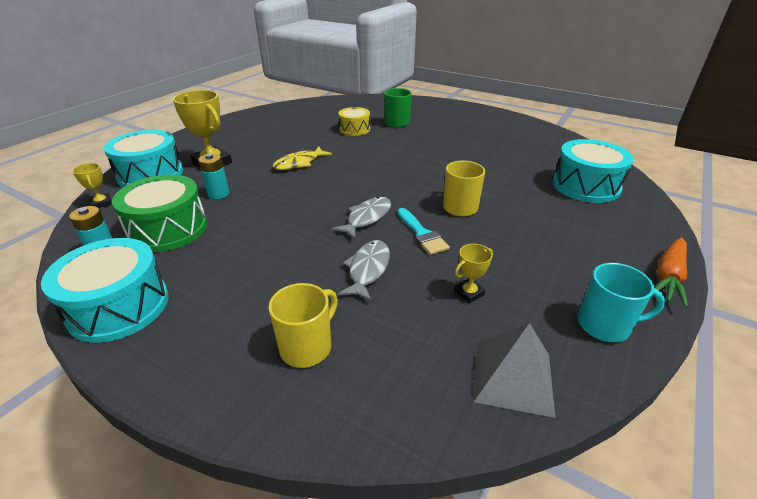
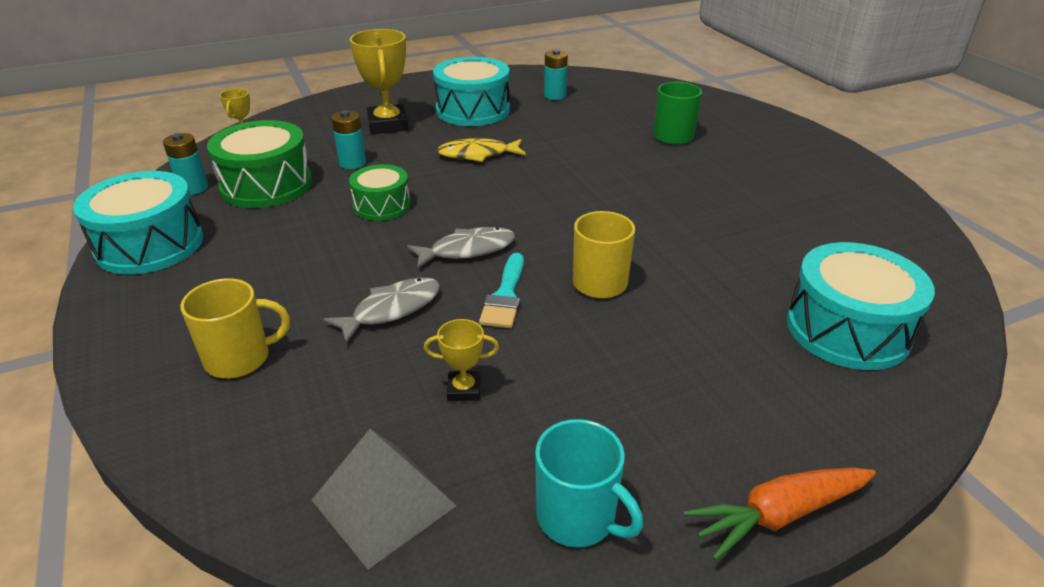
camera: 35 degrees right, 0 degrees up
turquoise drum [104,130,183,187] -> turquoise drum moved to [433,57,510,126]
yellow drum [338,107,370,136] -> none
none -> green drum [349,164,411,221]
none -> turquoise battery [544,49,568,100]

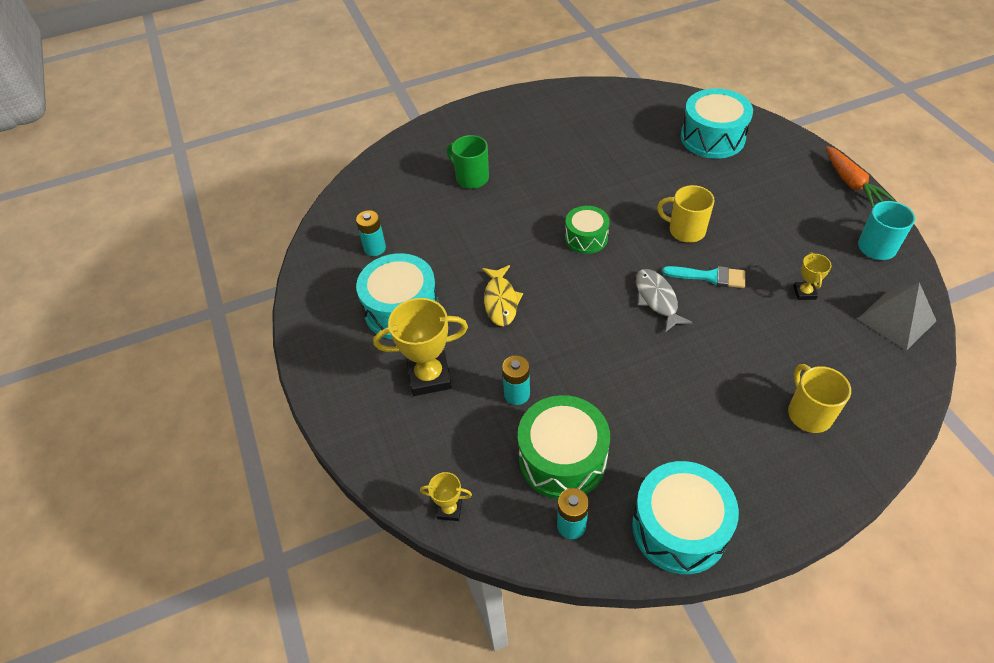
camera: 85 degrees left, 15 degrees up
grey fish [323,277,440,344] -> none
green drum [349,164,411,221] -> green drum moved to [565,206,610,254]

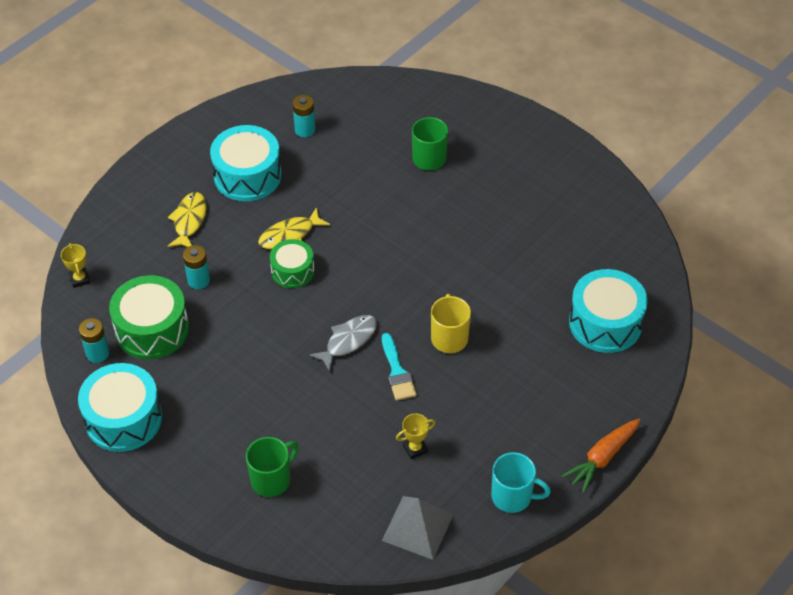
camera: 60 degrees right, 0 degrees up
yellow trophy [373,298,468,396] -> yellow fish [167,192,207,247]
green drum [565,206,610,254] -> green drum moved to [270,239,314,288]
yellow mug [788,364,851,433] -> green mug [246,437,299,497]

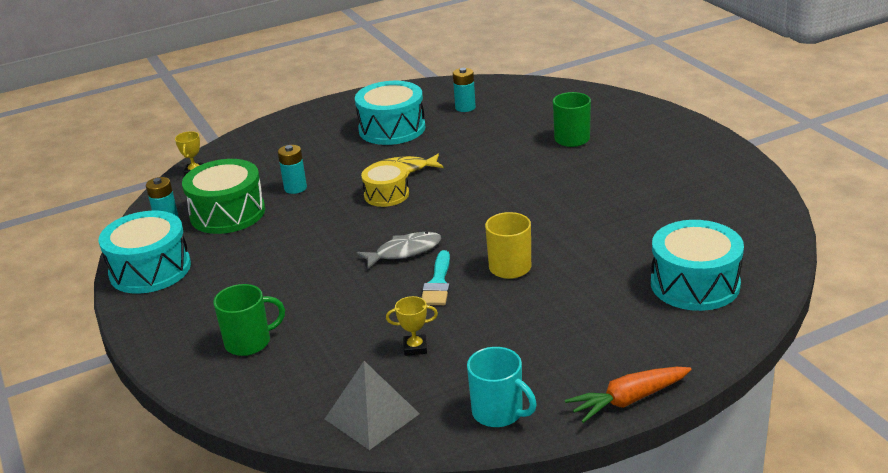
camera: 25 degrees right, 20 degrees down
yellow fish [167,192,207,247] -> none
green drum [270,239,314,288] -> yellow drum [361,162,409,207]

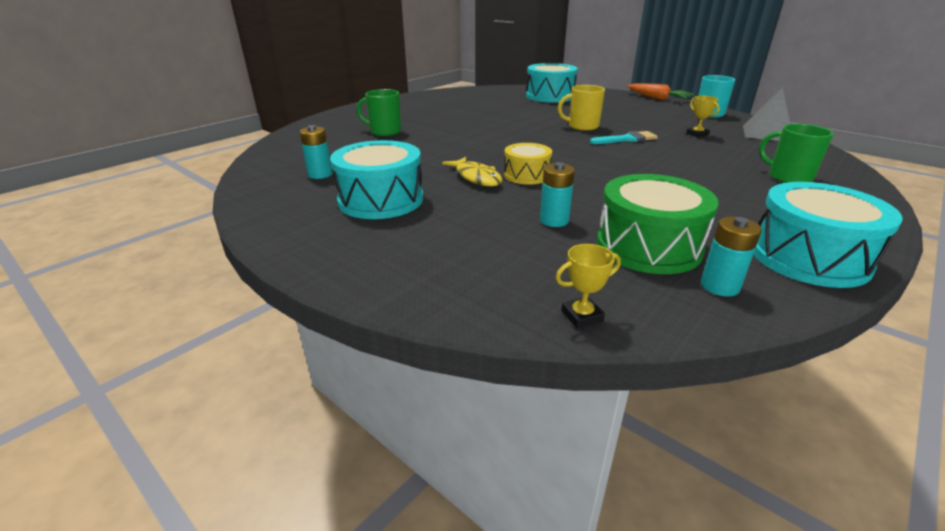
camera: 115 degrees left, 0 degrees up
grey fish [356,232,441,269] -> none

